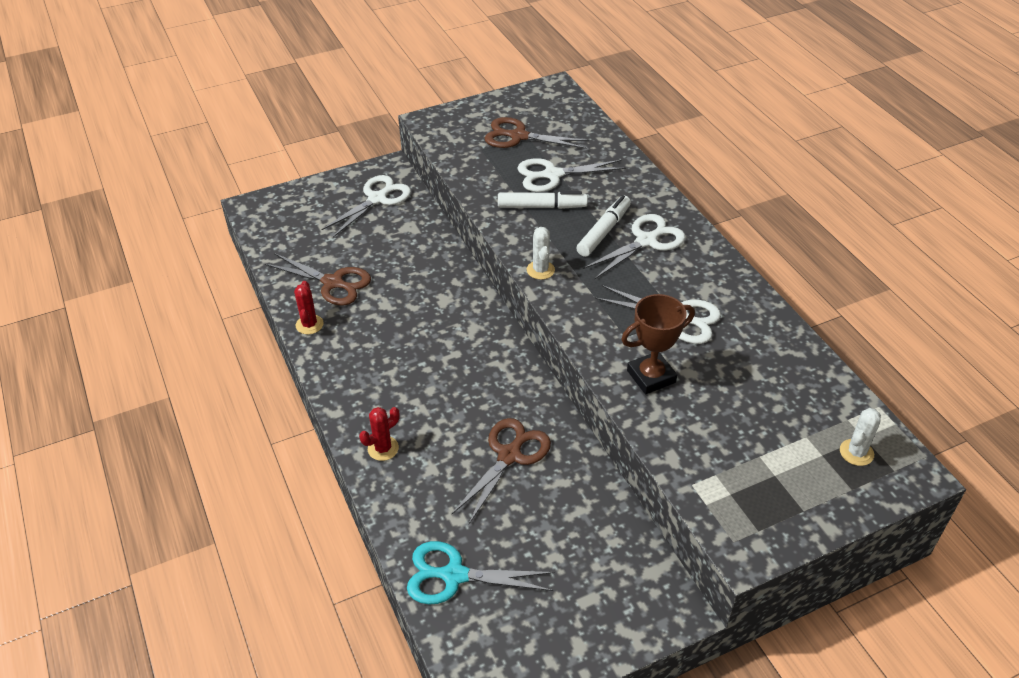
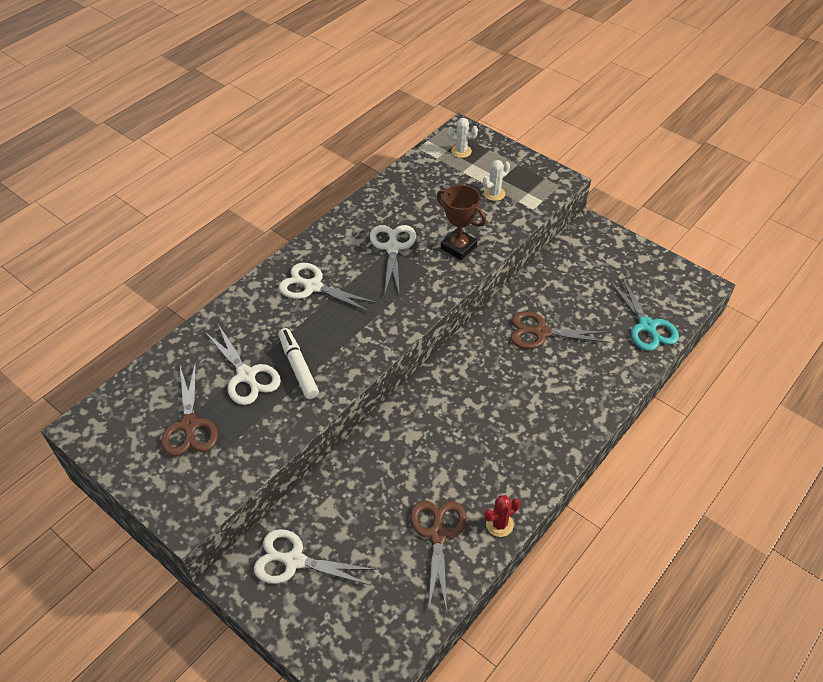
camera: 115 degrees left, 5 degrees up
red cactus [359,407,399,461] -> none
white cactus [527,227,555,280] -> white cactus moved to [483,160,510,201]
white marker [576,195,631,257] -> none

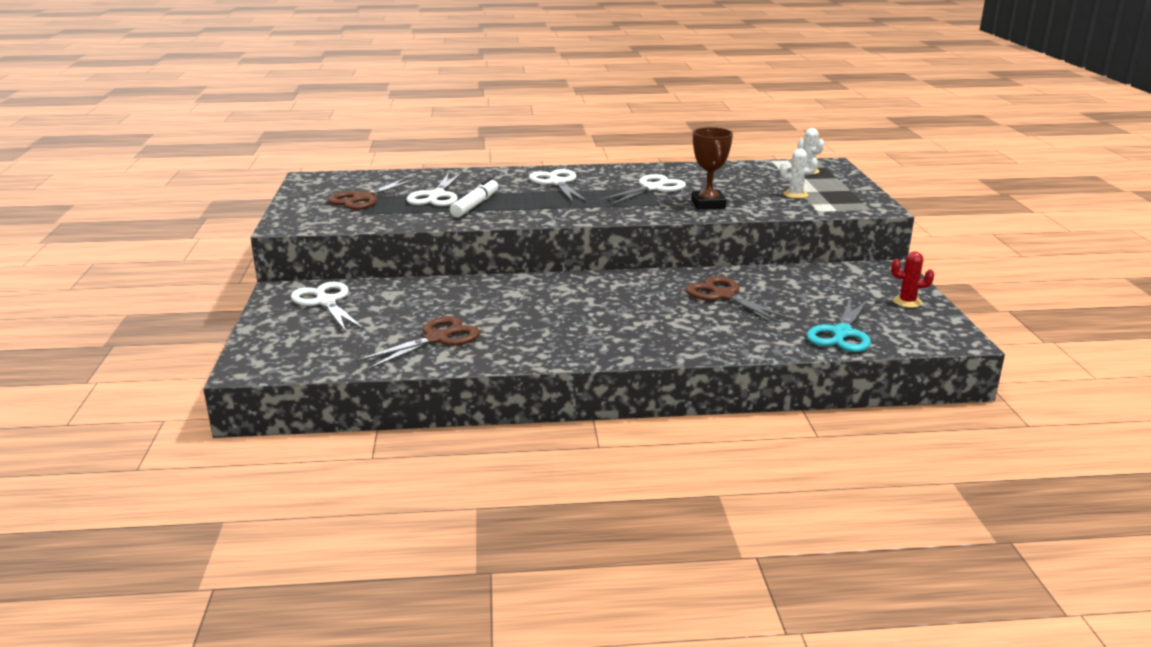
camera: 45 degrees right, 25 degrees down
red cactus [484,495,520,537] -> red cactus moved to [891,251,934,308]

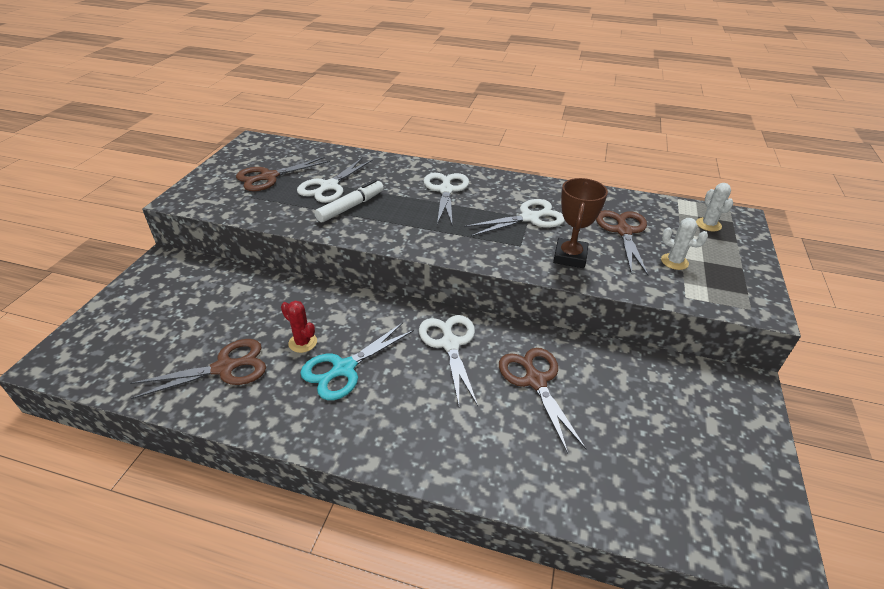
camera: 20 degrees right, 15 degrees up
white scissors [291,282,364,332] -> white scissors moved to [419,315,478,406]
turquoise scissors [807,297,871,352] -> turquoise scissors moved to [300,323,414,400]
red cactus [891,251,934,308] -> red cactus moved to [281,301,317,353]
none -> brown scissors [596,210,648,275]

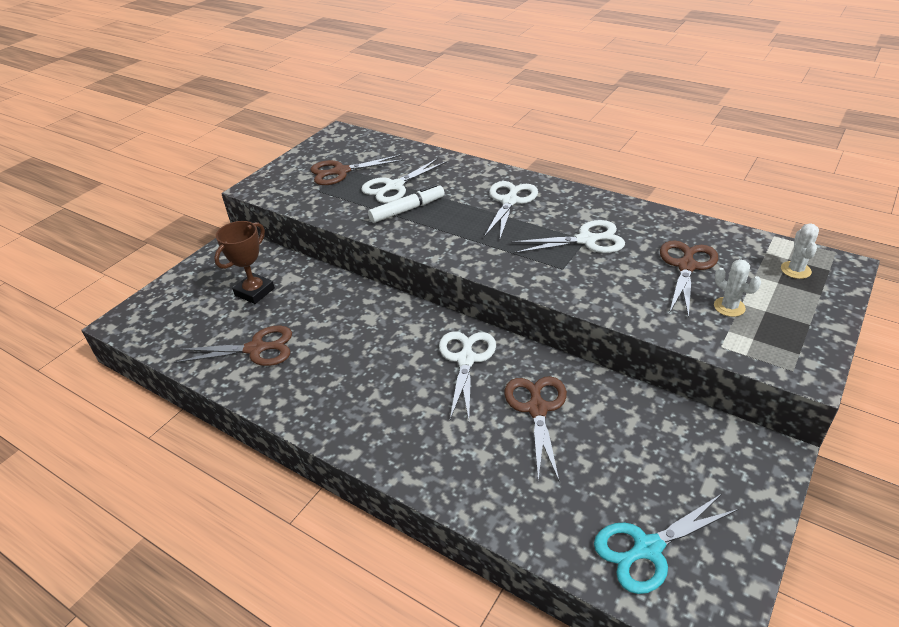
camera: 20 degrees right, 0 degrees up
red cactus [281,301,317,353] -> none
turquoise scissors [300,323,414,400] -> turquoise scissors moved to [594,494,739,594]
brown trophy [553,178,608,268] -> brown trophy moved to [214,221,275,304]

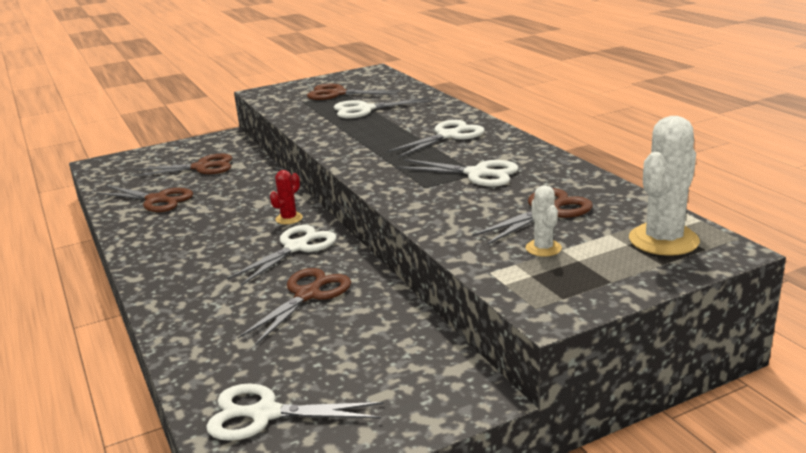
camera: 30 degrees right, 15 degrees down
brown trophy [214,221,275,304] -> brown scissors [132,154,232,177]
white marker [368,184,445,223] -> none
turquoise scissors [594,494,739,594] -> white scissors [206,383,384,441]
white cactus [781,223,819,279] -> white cactus [629,116,700,256], size x1.90
none -> red cactus [270,170,303,224]

